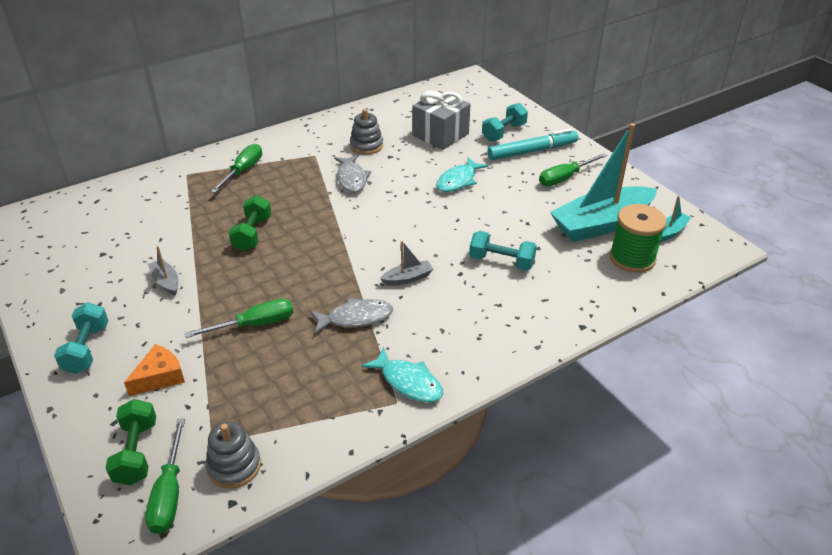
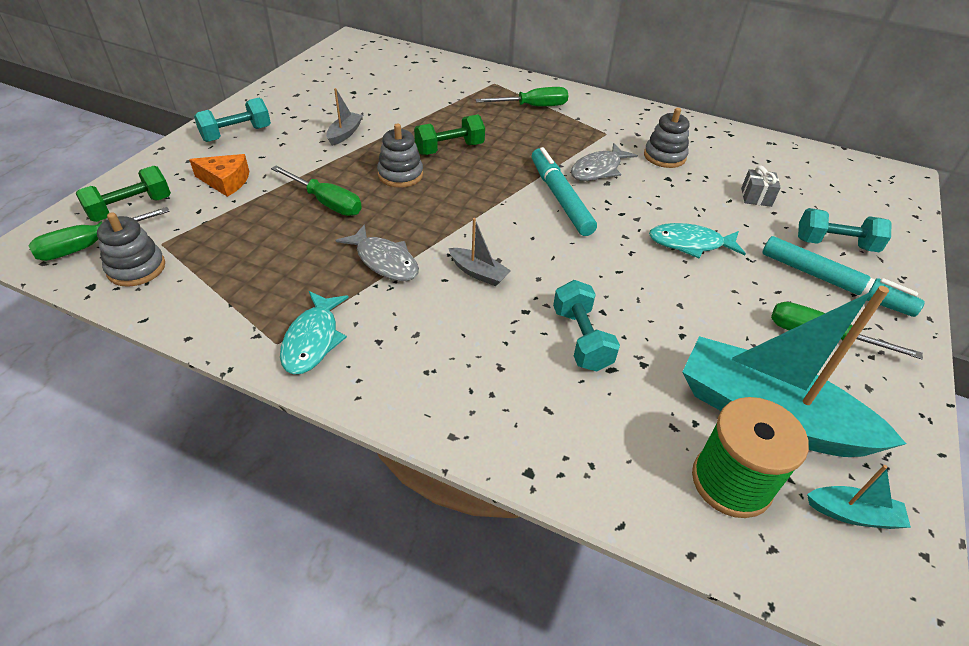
camera: 55 degrees right, 5 degrees up
grey gift [412,91,470,150] -> grey gift [741,165,781,207], size x0.48
none -> grey stacking toy [377,123,423,188]
none -> turquoise marker [532,147,597,236]

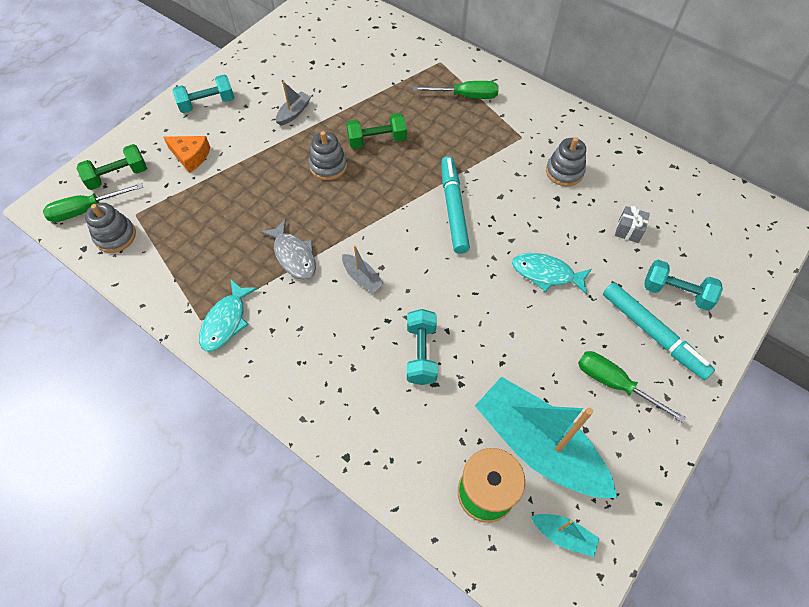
camera: 15 degrees right, 15 degrees up
green screwdriver [271,165,362,216] -> none
grey fish [571,143,638,181] -> none

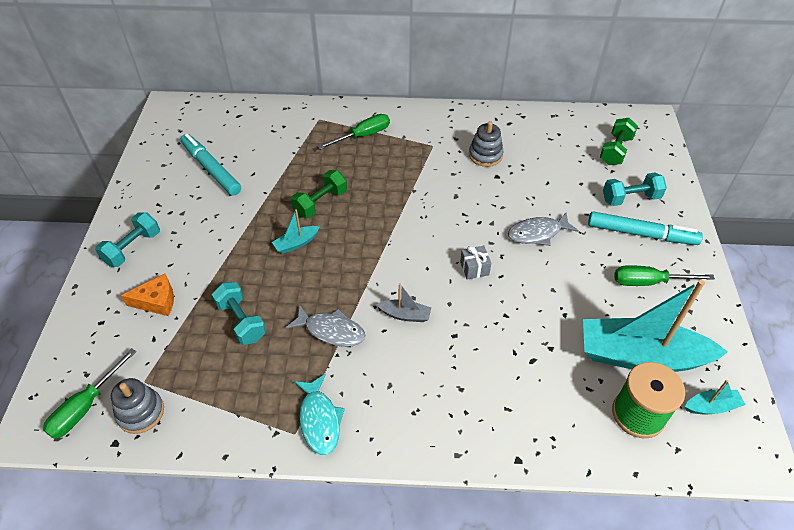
camera: 35 degrees left, 10 degrees down
green dumbbell [77,144,147,190] -> green dumbbell moved to [600,118,638,165]
grey boat [276,81,311,126] -> none
grey stacking toy [309,131,347,180] -> turquoise boat [272,209,319,254]
turquoise dumbbell [407,309,438,385] -> turquoise dumbbell moved to [212,282,266,345]
turquoise marker [441,156,470,254] -> turquoise marker moved to [181,134,241,196]
turquoise fish [512,253,592,295] -> grey fish [508,212,579,246]
grey gift [615,206,650,243] -> grey gift moved to [460,246,491,280]

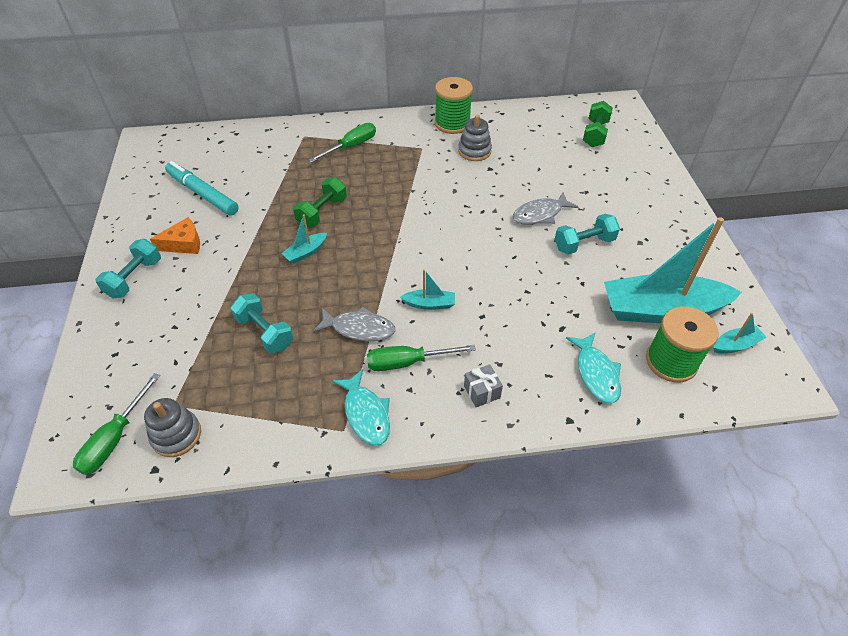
camera: 10 degrees left, 0 degrees up
orange cheese [121,274,174,316] -> orange cheese moved to [150,217,200,254]
grey boat [377,283,431,322] -> turquoise boat [401,269,455,310]
grey gift [460,246,491,280] -> grey gift moved to [464,364,503,407]
turquoise marker [588,211,703,245] -> none
turquoise dumbbell [603,173,667,206] -> turquoise dumbbell moved to [555,214,620,255]
green screwdriver [615,265,715,286] -> green screwdriver moved to [367,345,476,371]
none -> green spool [435,77,473,134]
none -> turquoise fish [566,332,621,404]

